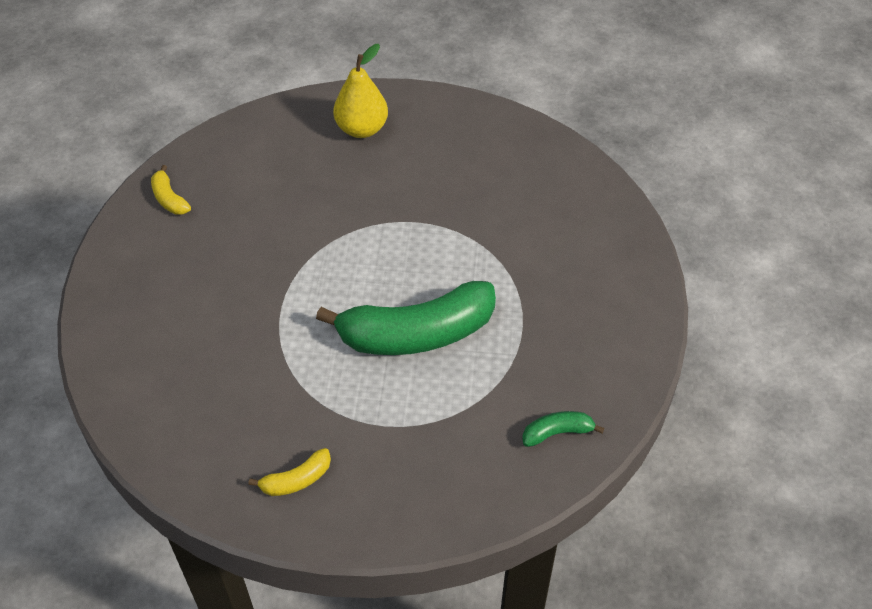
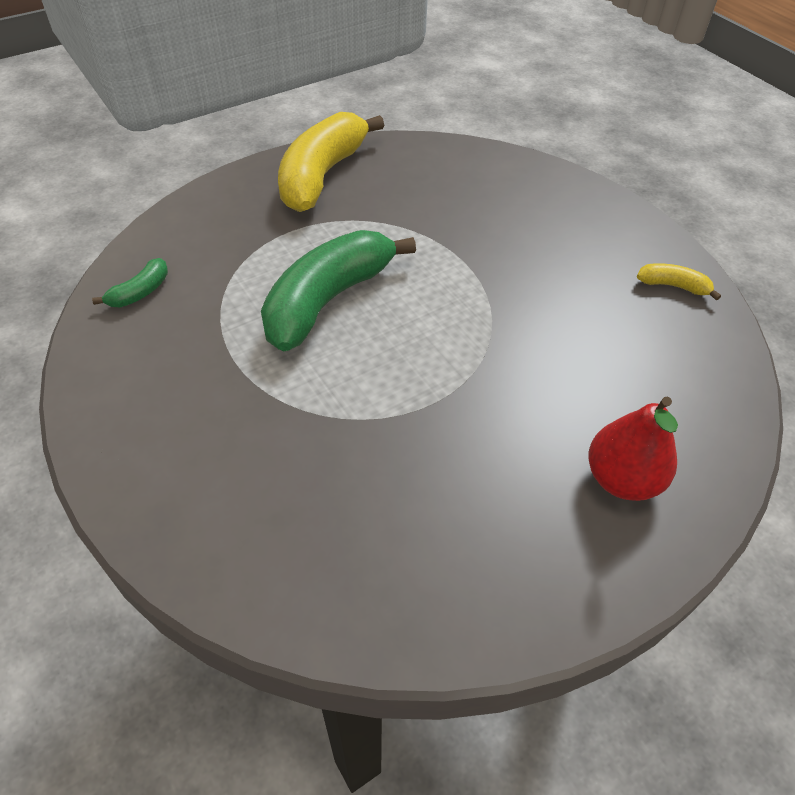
camera: 140 degrees right, 0 degrees up
yellow banana [248,448,331,496] -> yellow banana [278,112,384,212], size x2.32
yellow pear [333,44,388,138] -> red pear [589,397,678,501]

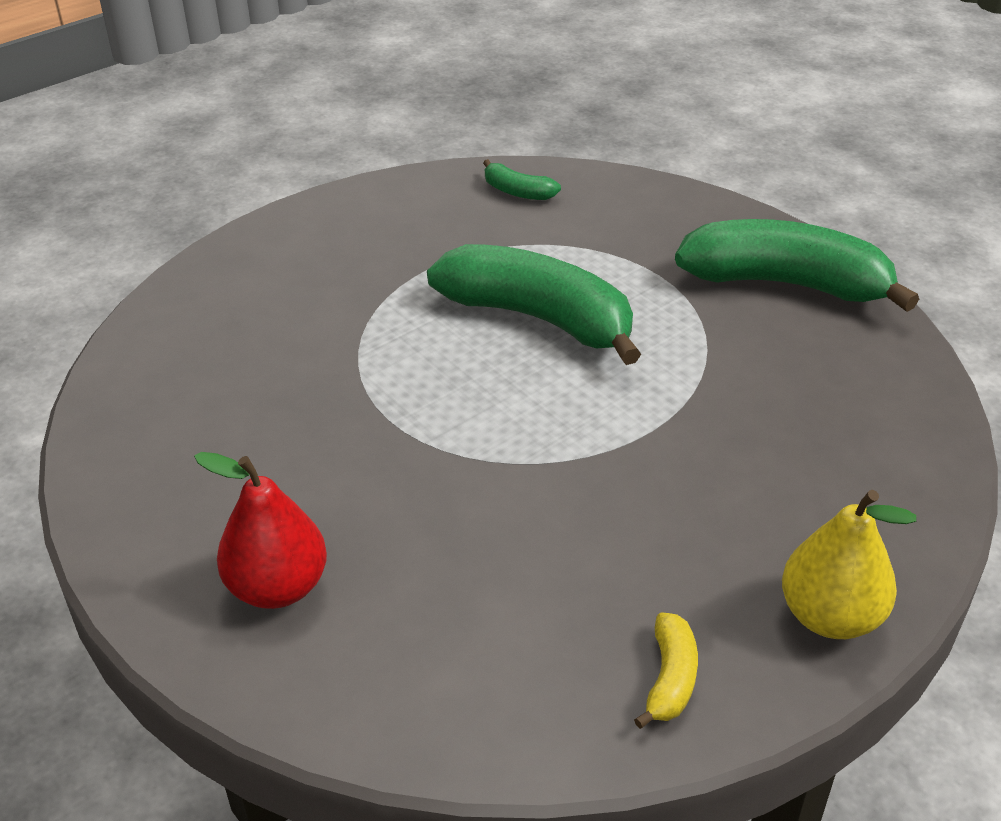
camera: 85 degrees right, 10 degrees down
yellow banana [278,112,384,212] -> green banana [675,219,919,312]
none -> yellow pear [782,490,916,639]

